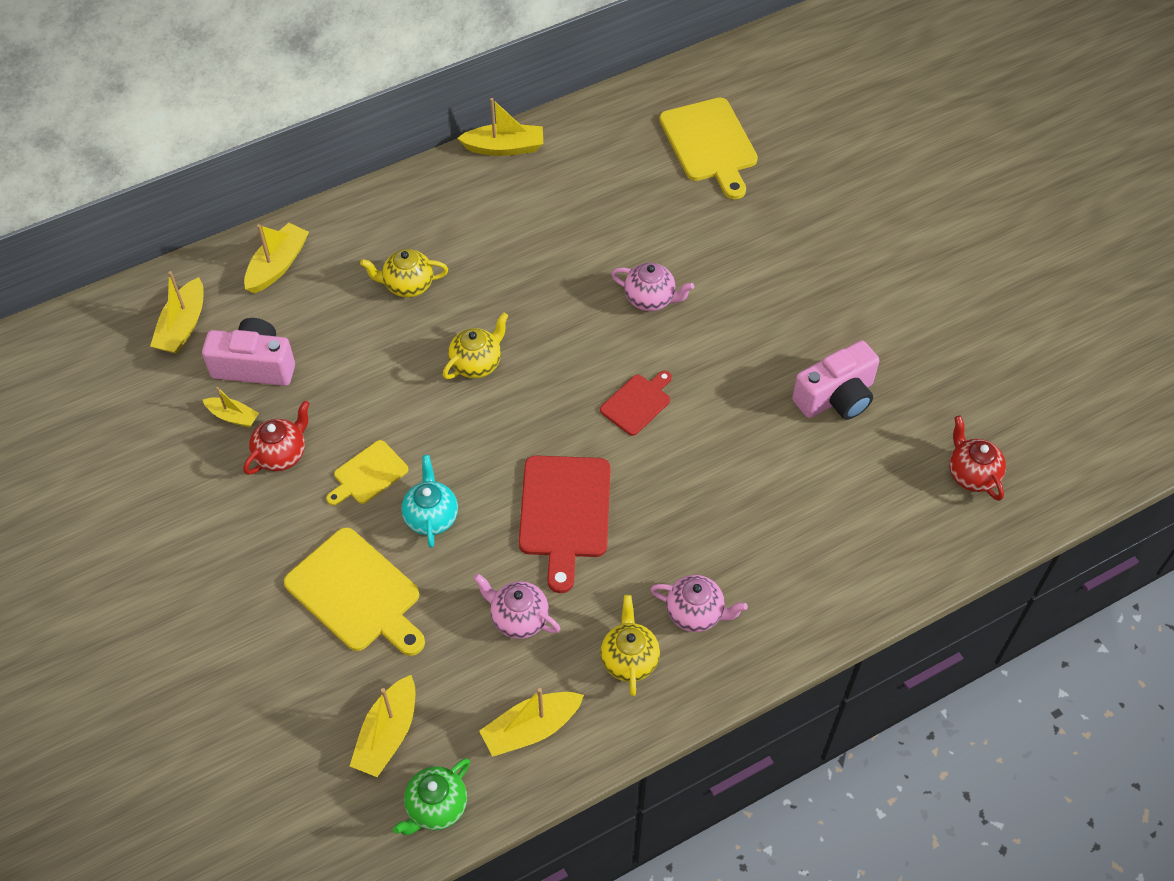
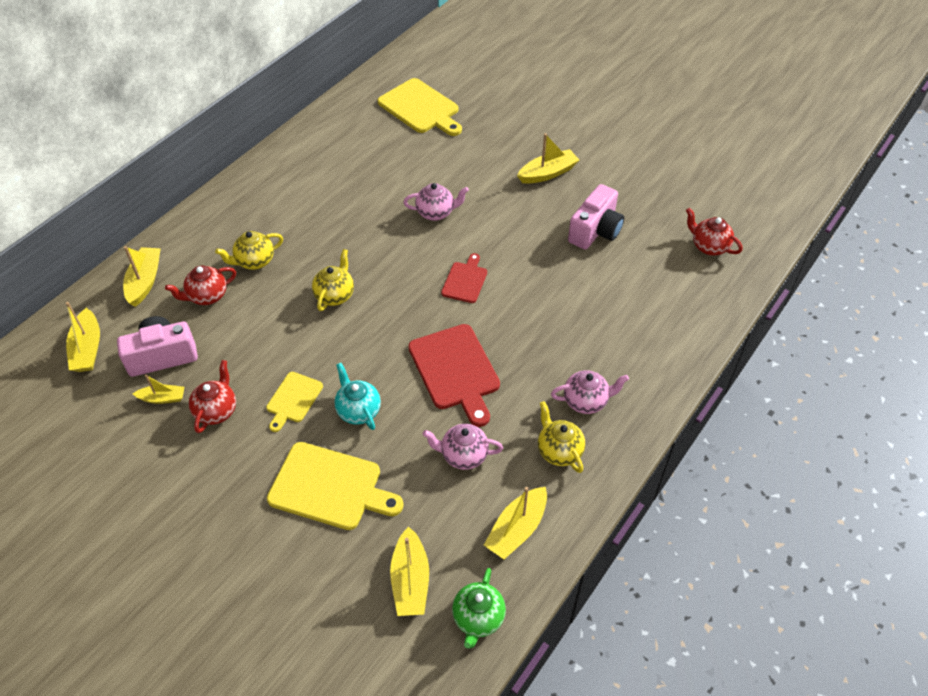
camera: 25 degrees left, 5 degrees down
yellow boat [457,98,543,156] -> yellow boat moved to [517,133,579,184]
none -> red teapot [165,266,236,305]

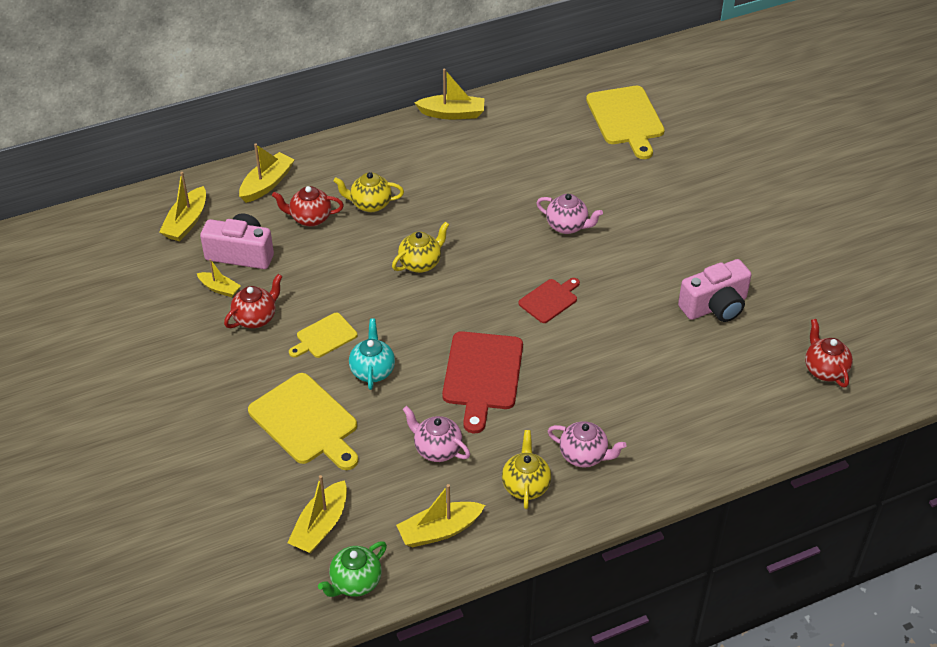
camera: 30 degrees right, 5 degrees down
yellow boat [517,133,579,184] -> yellow boat moved to [415,69,485,119]

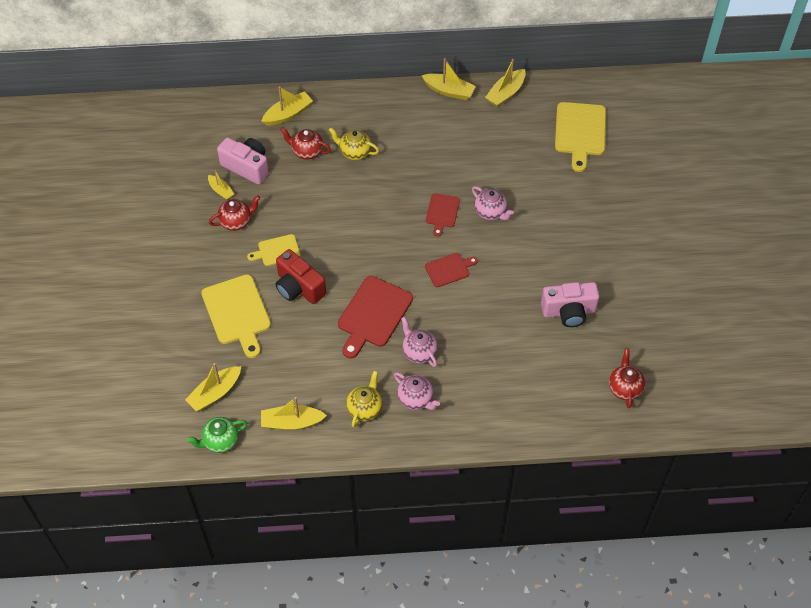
camera: 20 degrees right, 10 degrees up
yellow boat [159,172,206,241] -> yellow boat moved to [485,59,526,107]
turquoise teapot [349,319,395,390] -> red camera [276,249,326,304]
yellow teapot [392,222,449,273] -> none
pink teapot [402,406,470,462] -> pink teapot moved to [401,317,438,367]
none -> red cutting board [426,193,460,237]

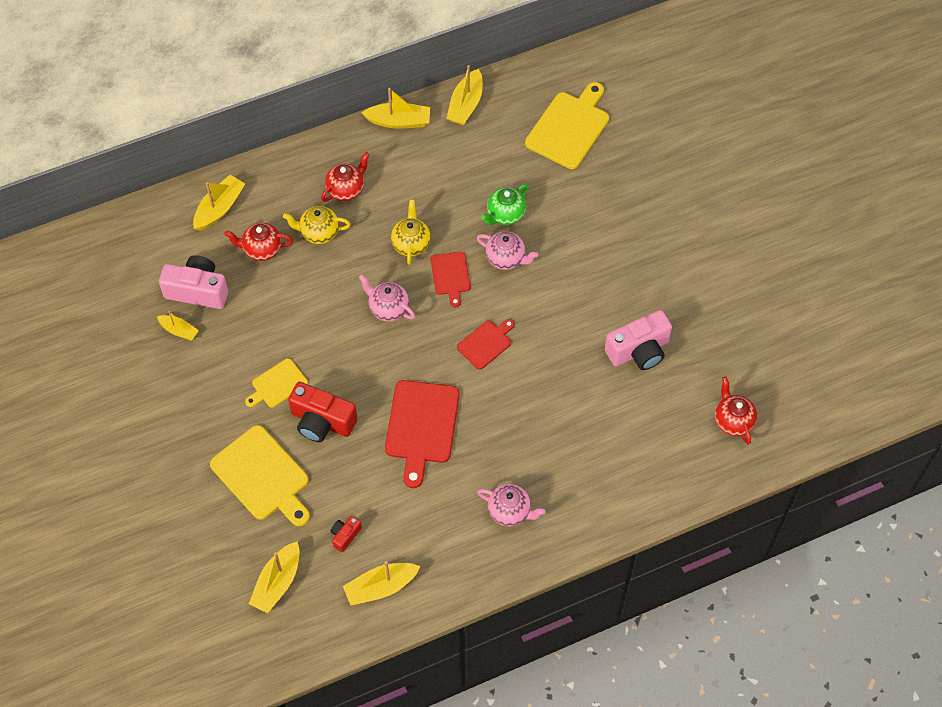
camera: 20 degrees left, 5 degrees up
green teapot [187,417,247,453] -> green teapot moved to [481,184,529,225]
red teapot [209,195,260,231] -> red teapot moved to [321,152,370,202]
yellow teapot [346,370,382,428] -> yellow teapot moved to [391,199,431,265]
pink teapot [401,317,438,367] -> pink teapot moved to [359,274,415,321]
yellow cutting board [555,102,606,172] -> yellow cutting board turned 135 degrees counterclockwise [525,82,609,169]
none -> red camera [331,516,362,552]

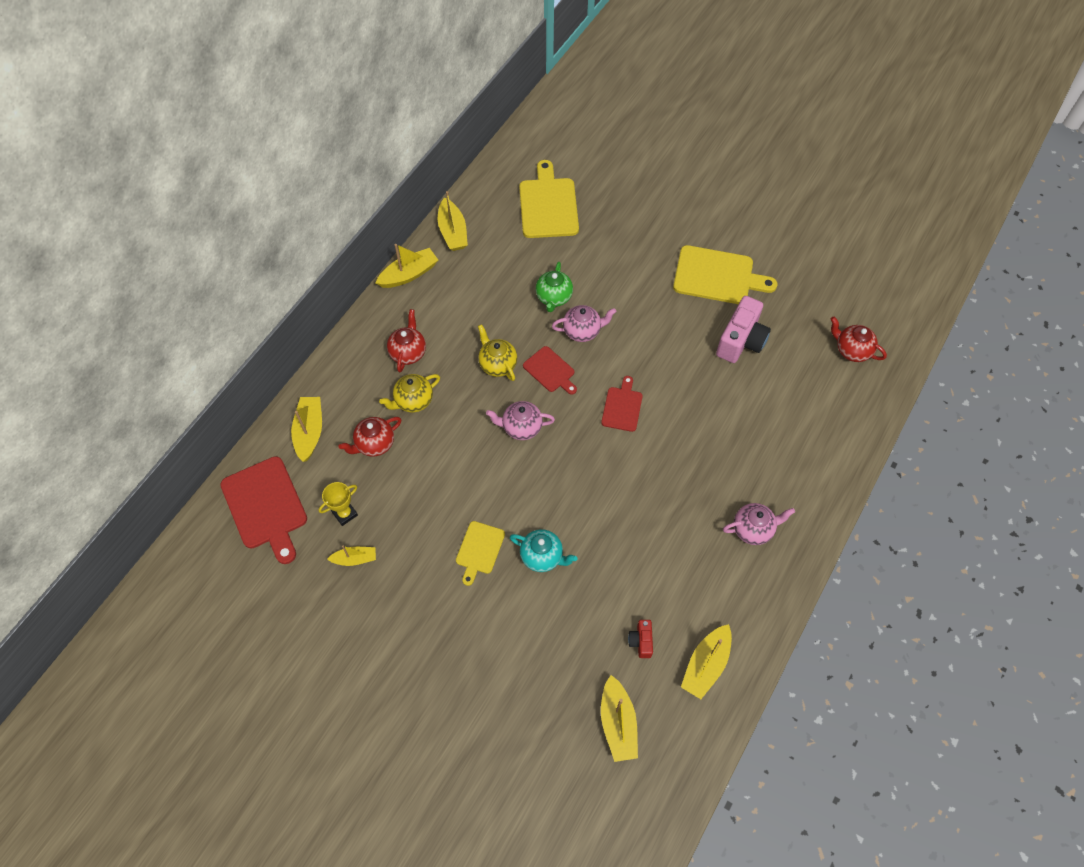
camera: 35 degrees left, 0 degrees up
pink camera [159,255,228,309] -> yellow trophy [319,482,358,526]
yellow cutting board [210,425,310,526] -> yellow cutting board moved to [673,245,778,304]
red camera [288,382,358,442] -> turquoise teapot [510,529,577,572]
red cutting board [385,380,460,488] -> red cutting board moved to [220,456,307,564]

